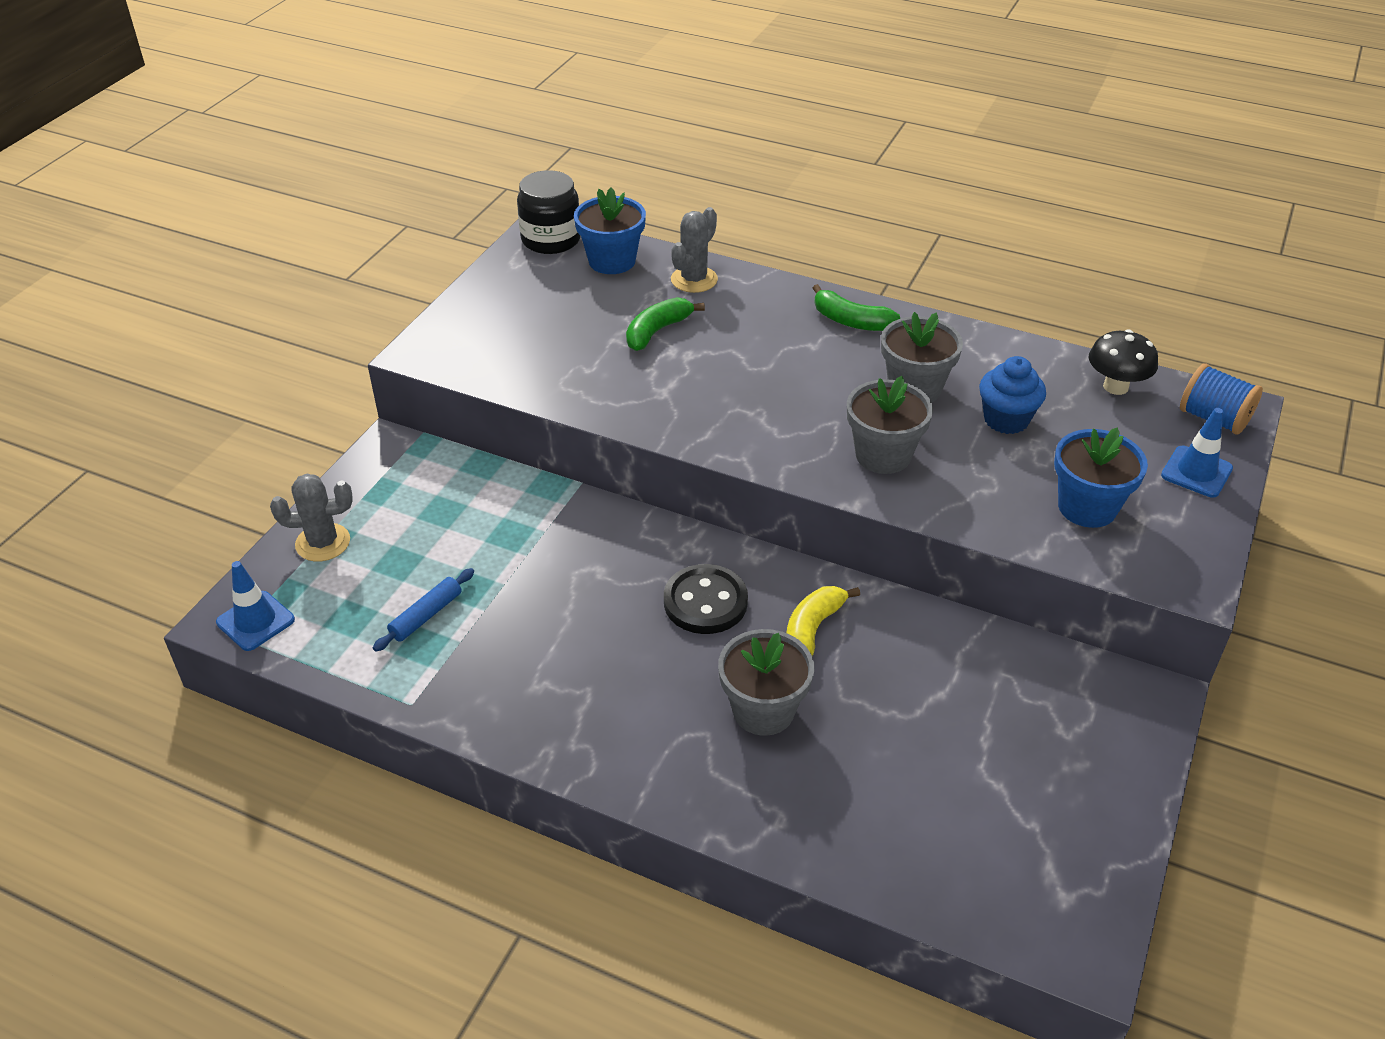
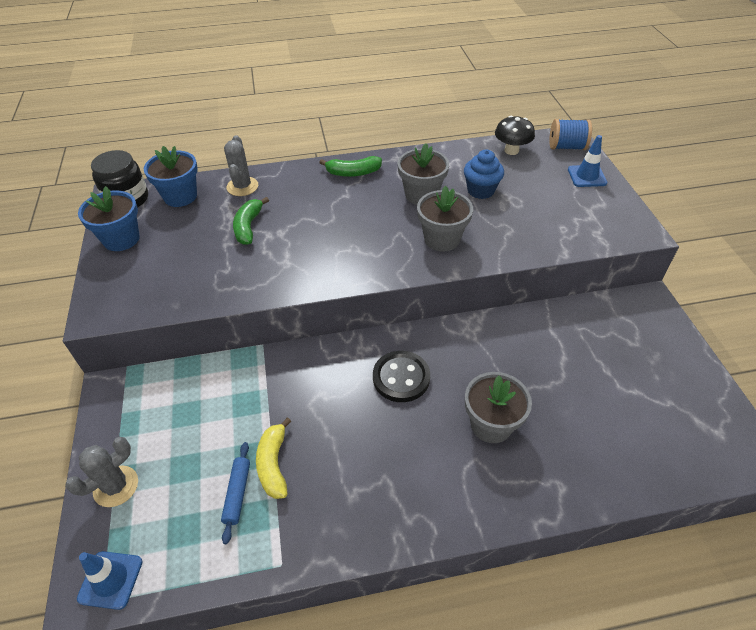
camera: 35 degrees left, 5 degrees up
yellow banana [787,586,860,656] -> yellow banana moved to [256,417,291,499]
blue flower pot [1054,427,1148,528] -> blue flower pot moved to [78,186,140,251]

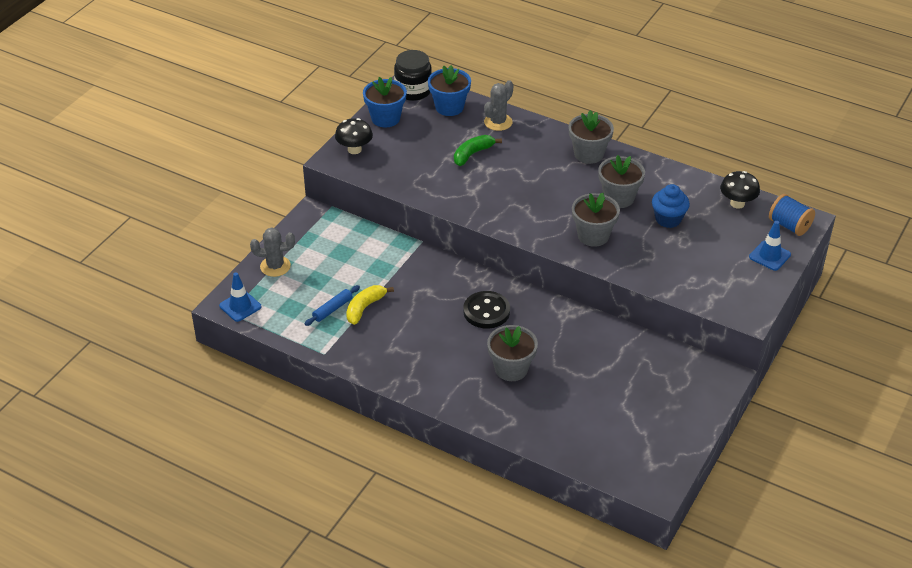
camera: 40 degrees right, 5 degrees down
green banana [319,156,382,177] -> grey flower pot [569,110,614,164]
none -> black mushroom [335,118,373,154]

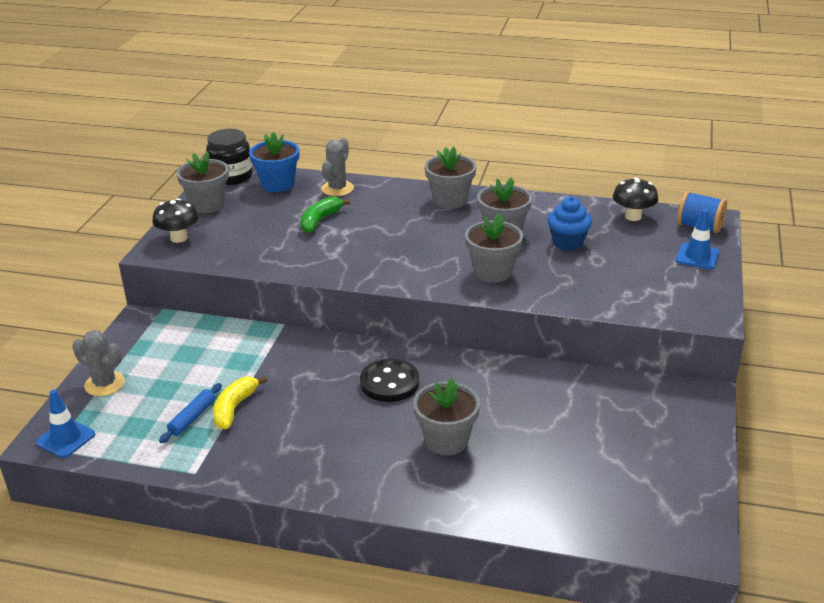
camera: 15 degrees left, 10 degrees down
grey cactus [250,227,295,277] -> grey cactus turned 45 degrees clockwise [72,330,125,396]
blue flower pot [363,77,407,127] -> grey flower pot [176,151,229,213]

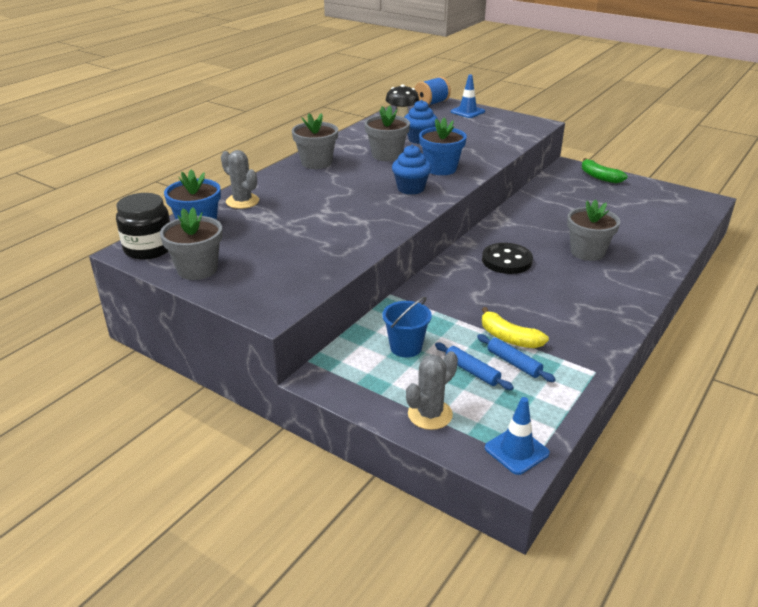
camera: 70 degrees left, 0 degrees up
black mushroom [152,198,199,243] -> none
green banana [301,197,351,233] -> green banana moved to [582,158,628,183]
grey flower pot [465,214,523,283] -> blue flower pot [419,118,467,175]
none -> blue bucket [382,297,432,358]
none -> blue cupcake [392,145,431,195]
none -> blue rolling pin [435,343,514,390]

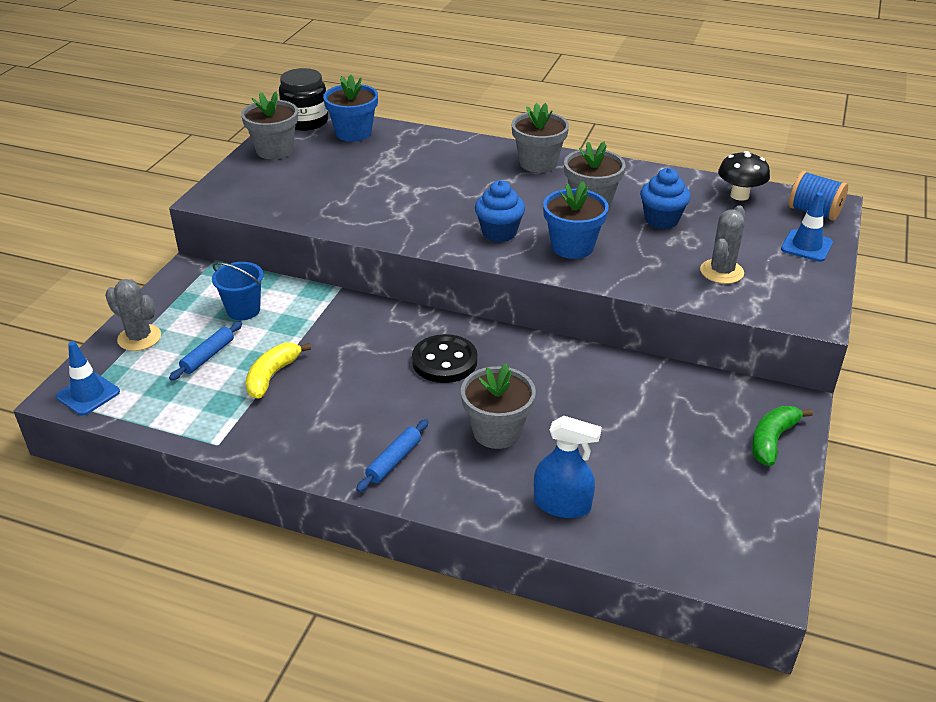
camera: 75 degrees right, 5 degrees up
grey cactus [221,150,259,209] -> grey cactus moved to [700,205,745,284]
blue rolling pin [477,334,556,382] -> blue rolling pin moved to [356,419,429,492]
none -> blue spray bottle [534,416,602,518]

